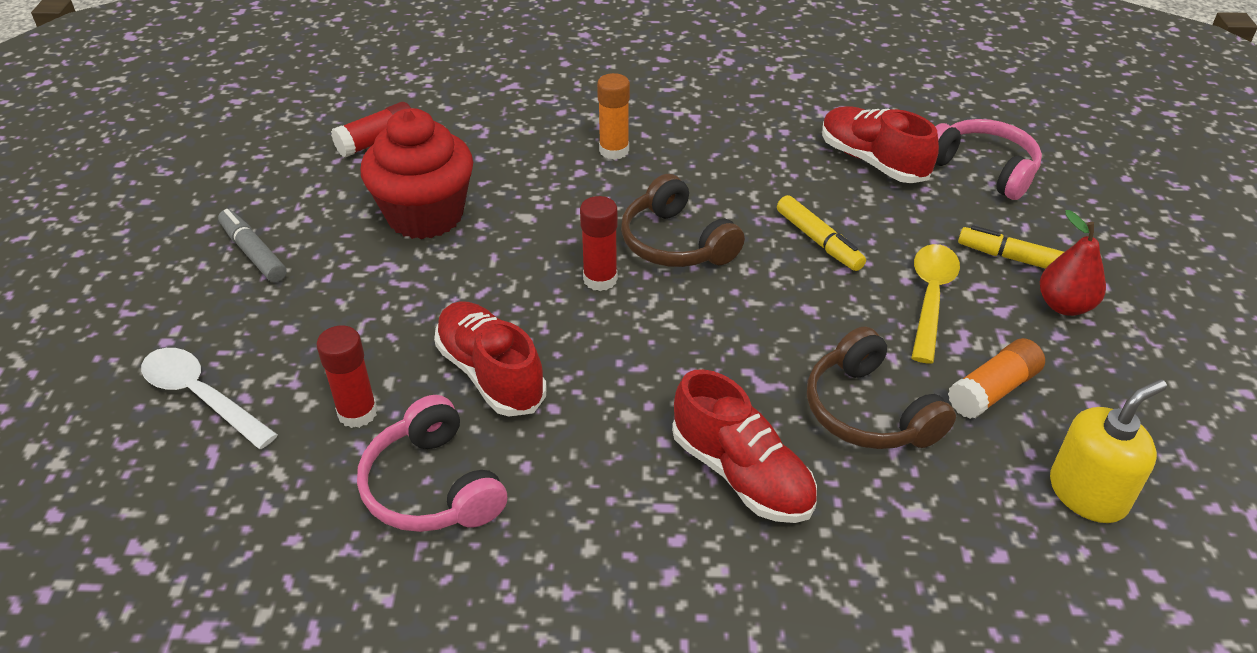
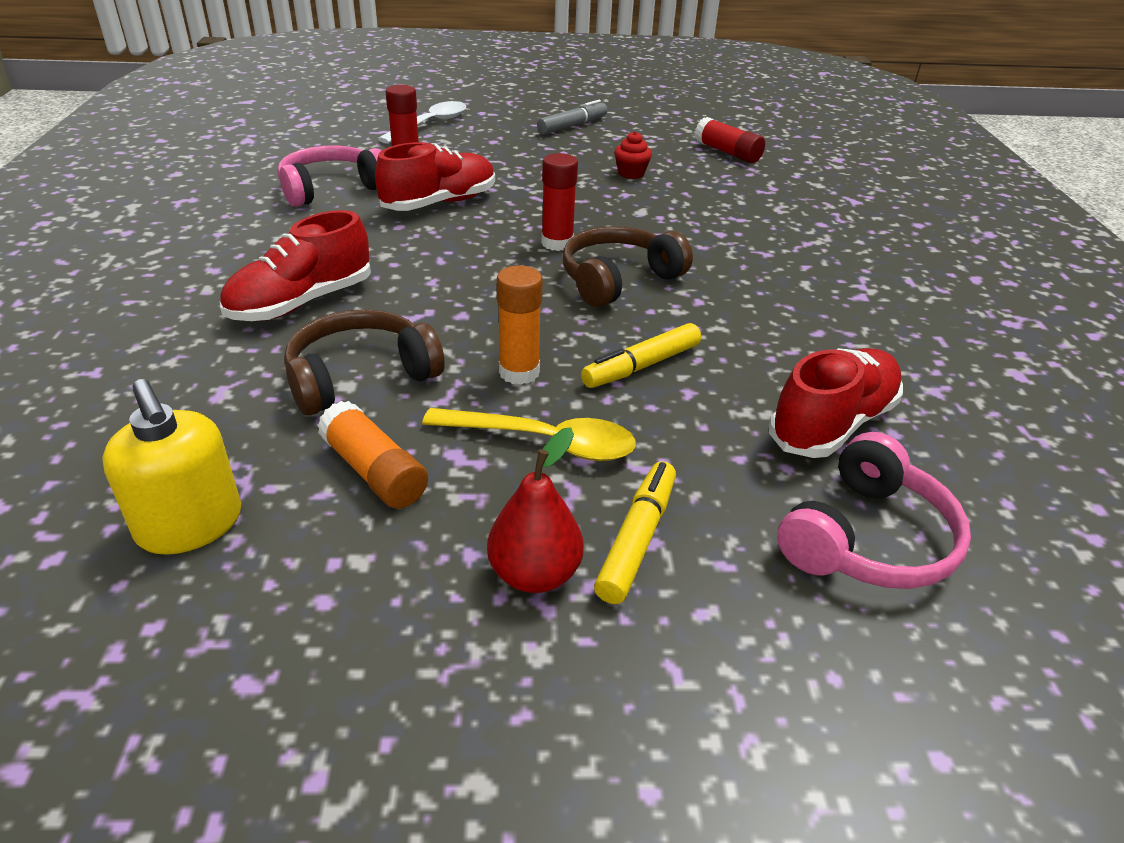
camera: 85 degrees right, 5 degrees down
red cupcake [360,108,473,239] -> red cupcake [614,131,652,179], size x0.41
orange glue stick [597,73,630,160] -> orange glue stick moved to [497,265,543,385]

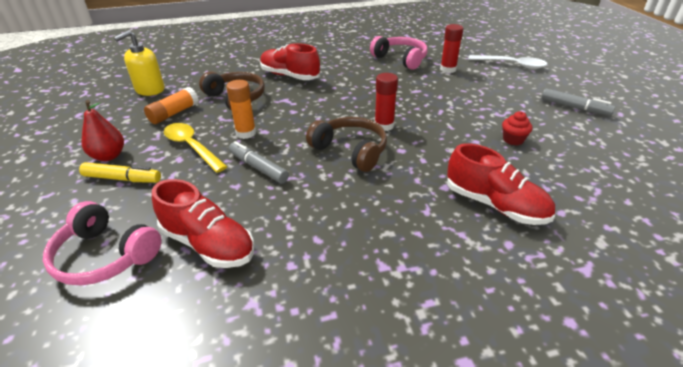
camera: 80 degrees right, 0 degrees up
red shoe [375,142,495,211] -> red shoe moved to [447,143,555,225]
yellow spoon [422,408,636,461] -> yellow spoon turned 135 degrees clockwise [164,123,227,173]
yellow marker [581,323,701,388] -> grey marker [229,141,289,183]
red glue stick [695,117,765,163] -> none

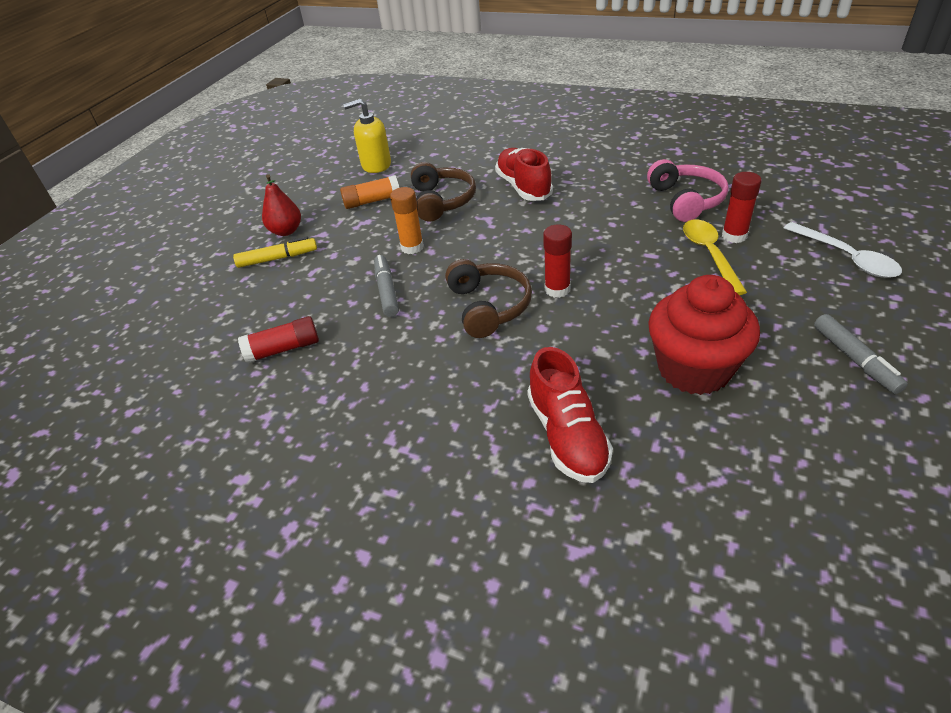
camera: 40 degrees right, 5 degrees up
pink headphones [43,201,162,285] -> none
yellow marker [79,162,161,183] -> yellow marker turned 60 degrees counterclockwise [233,236,317,268]
red shoe [152,179,254,268] -> red glue stick [238,316,319,363]
yellow spoon [164,123,227,173] -> yellow spoon moved to [683,219,747,295]
red cupcake [502,111,533,145] -> red cupcake [648,275,760,395], size x2.46

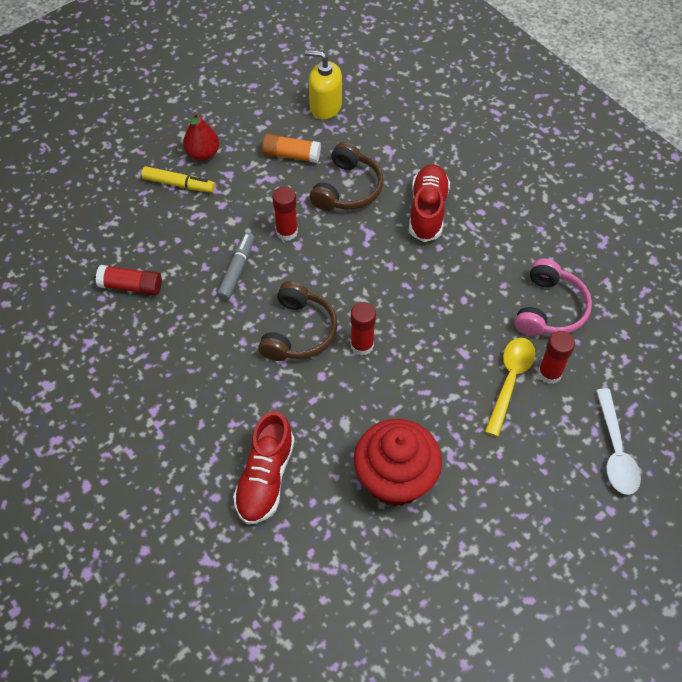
camera: 25 degrees right, 15 degrees up
orange glue stick [390,187,424,254] -> red glue stick [272,186,298,241]
grey marker [814,314,908,394] -> none

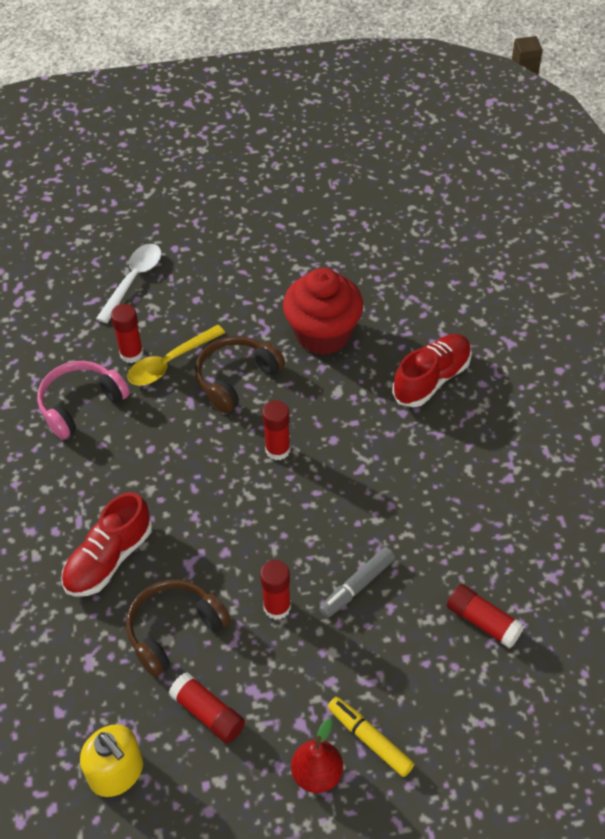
camera: 150 degrees left, 5 degrees down
brown headphones [258,281,338,361] -> brown headphones moved to [195,336,285,413]
orange glue stick [262,134,321,163] -> red glue stick [169,672,245,743]

